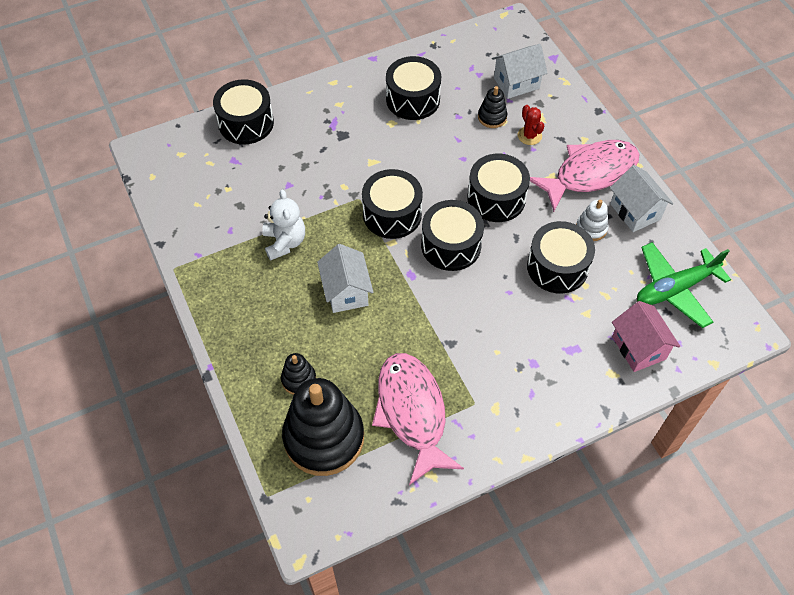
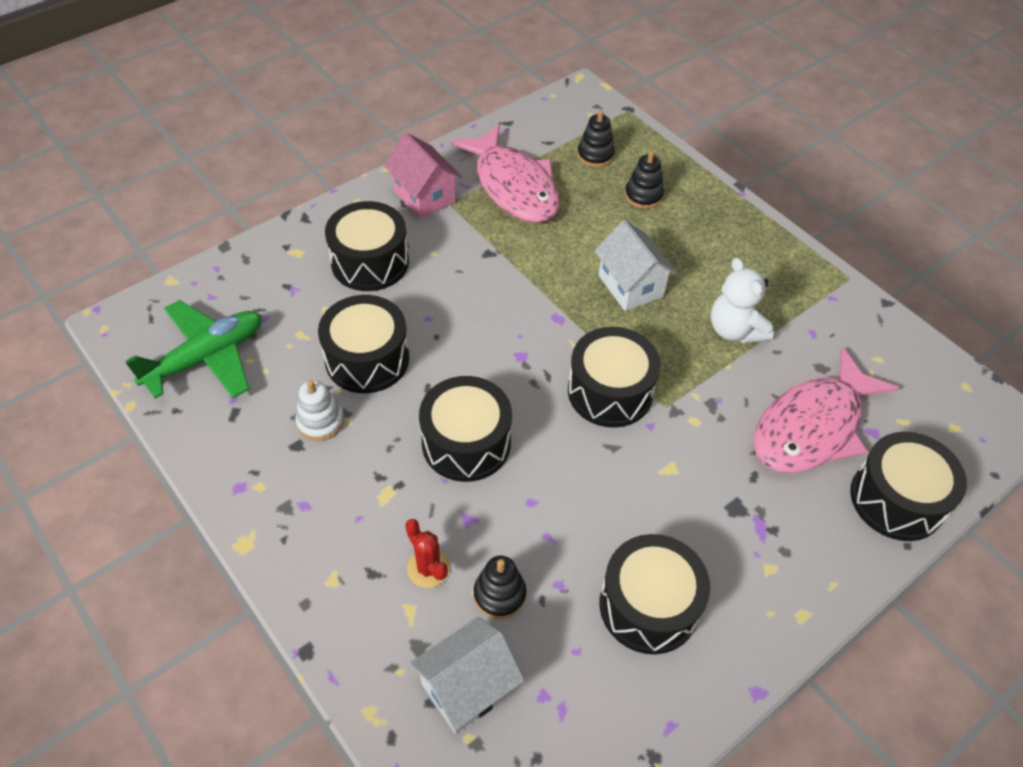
camera: 165 degrees right, 5 degrees down
black stacking toy [282,378,364,476] -> black stacking toy [577,110,615,167], size x0.45
black drum [421,200,484,271] -> black drum moved to [325,201,409,291]
pink fish [530,140,640,212] -> pink fish moved to [754,347,899,473]
white house [610,165,673,232] -> none
pink house [612,301,680,372] -> pink house moved to [384,133,462,219]

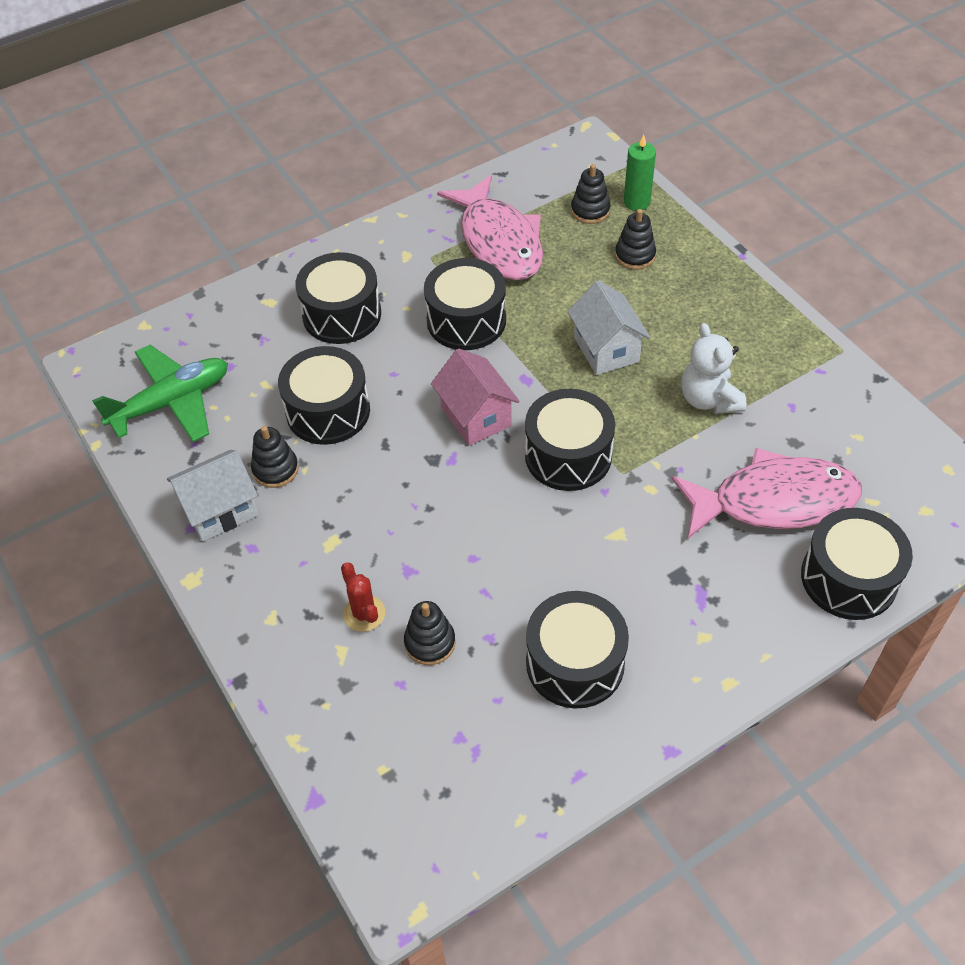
camera: 10 degrees right, 0 degrees up
white stacking toy [296,380,344,441] -> black stacking toy [251,426,299,488]
pink house [384,133,462,219] -> pink house moved to [431,348,520,446]
white house [410,617,525,734] -> white house moved to [167,450,258,542]
black drum [419,376,512,482] -> black drum moved to [424,258,506,350]
pink fish [754,347,899,473] -> pink fish turned 150 degrees counterclockwise [671,448,862,539]
none -> green candle [624,135,656,211]

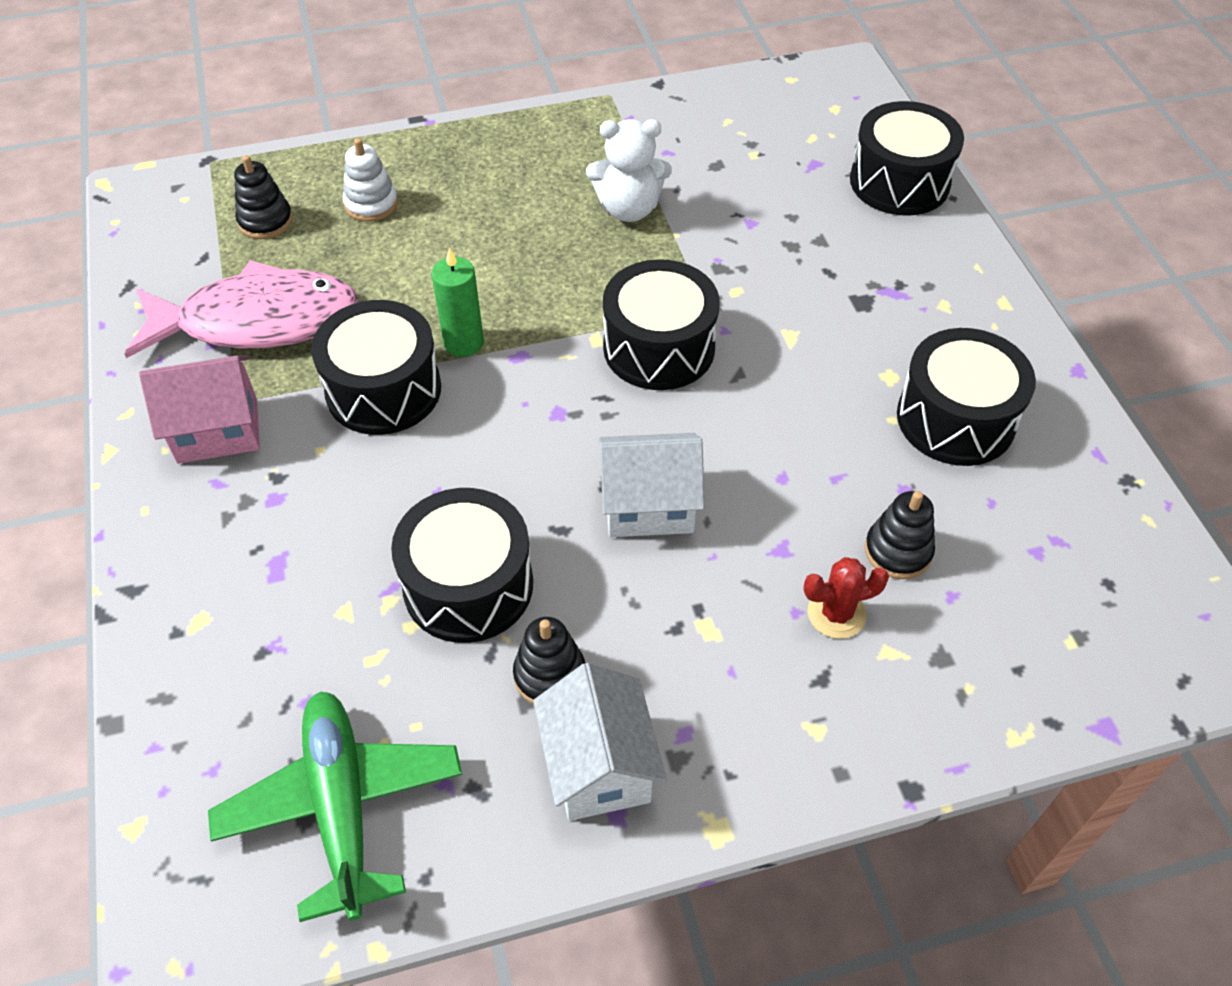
camera: 75 degrees left, 0 degrees up
black drum [295,252,381,344] -> none
pink house [431,348,520,446] -> pink house moved to [139,355,260,464]
white house [568,280,650,375] -> white house moved to [598,433,704,537]
black stacking toy [615,209,656,270] -> white stacking toy [343,138,398,222]
green candle [624,135,656,211] -> green candle moved to [431,248,484,357]
pink fish [671,448,862,539] -> none

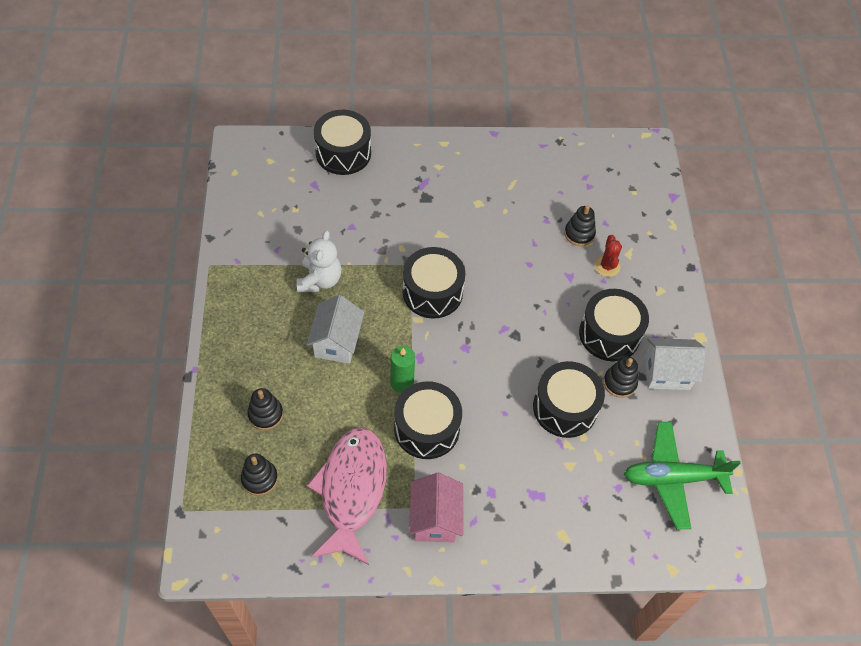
camera: 80 degrees left, 5 degrees up
white stacking toy [343,138,398,222] -> black stacking toy [247,388,283,430]
white house [598,433,704,537] -> white house moved to [306,295,364,364]
black drum [897,328,1036,466] -> black drum moved to [579,289,649,361]

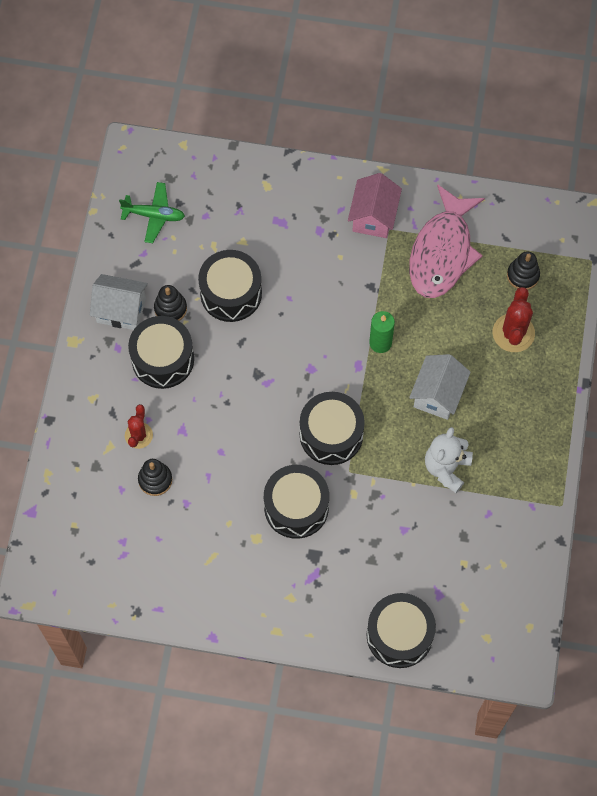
camera: 165 degrees left, 10 degrees up
black stacking toy [247,388,283,430] -> red cactus [493,287,535,352]
black drum [394,381,462,459] -> black drum moved to [264,465,329,539]
green plane [624,422,741,529] -> green plane [119,182,185,243], size x0.66

